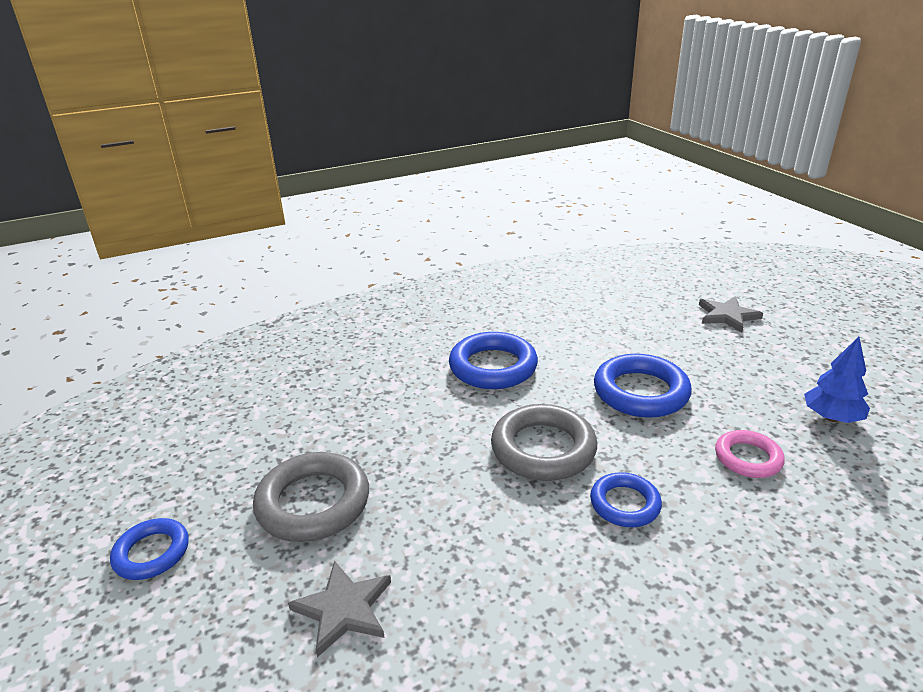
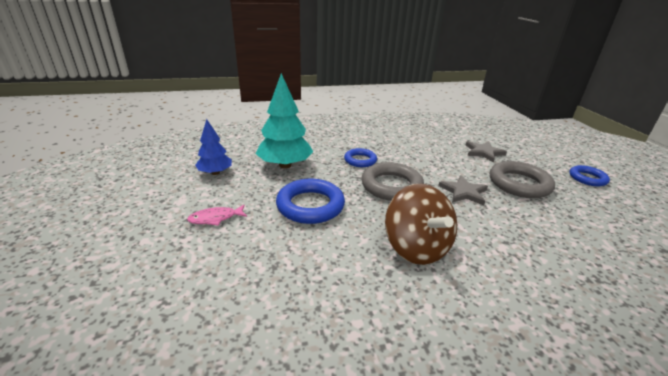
camera: 170 degrees left, 0 degrees up
blue ring [449,332,538,389] -> brown spinning top [385,184,457,265]
grey star [699,297,763,333] -> grey star moved to [438,175,488,205]
pink ring [715,430,785,478] -> turquoise tree [256,73,314,168]
none -> pink fish [187,205,247,226]

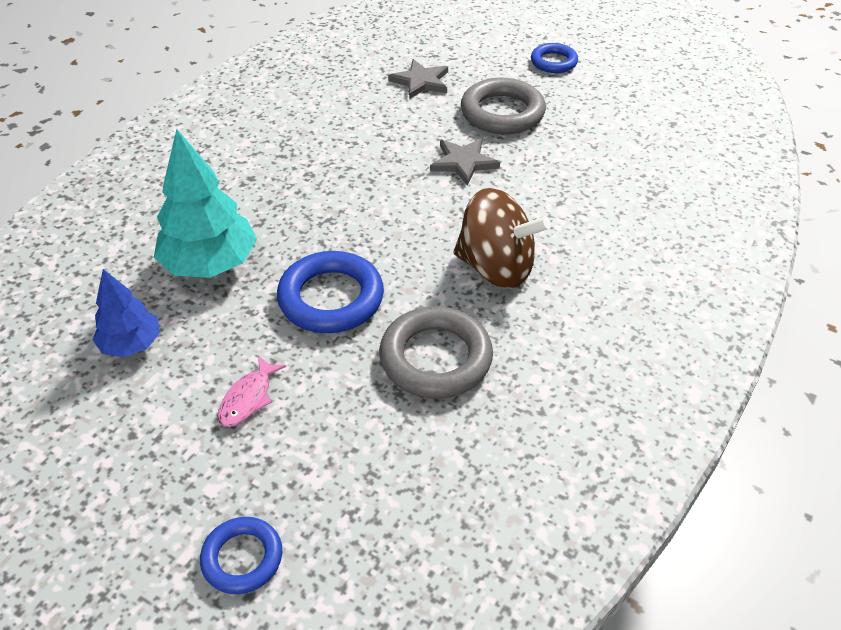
camera: 45 degrees left, 15 degrees up
blue ring [344,148,377,167] -> blue ring moved to [200,517,282,594]
grey ring [361,162,424,201] -> grey ring moved to [379,306,493,399]

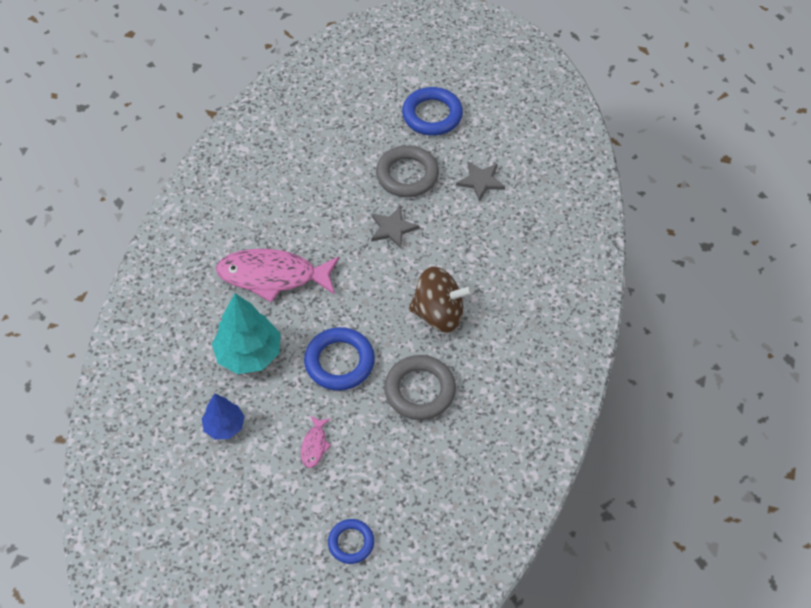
camera: 15 degrees left, 10 degrees up
grey star [388,59,448,99] -> grey star moved to [456,162,505,202]
blue ring [531,43,578,73] -> blue ring [402,87,463,136], size x1.67
none -> pink fish [216,249,339,303]

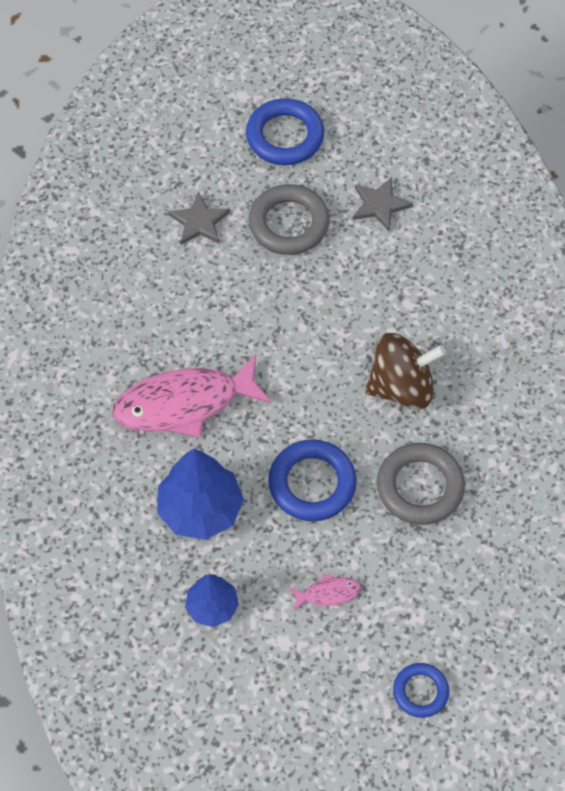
camera: 20 degrees left, 5 degrees up
turquoise tree [212,293,281,374] -> blue tree [157,448,244,540]
pink fish [301,416,331,468] -> pink fish turned 90 degrees counterclockwise [289,573,361,611]
grey star [371,206,419,249] -> grey star moved to [168,192,230,245]

